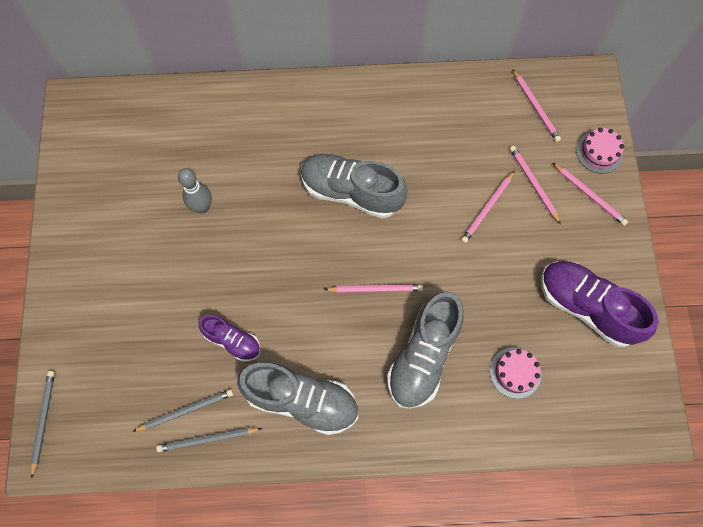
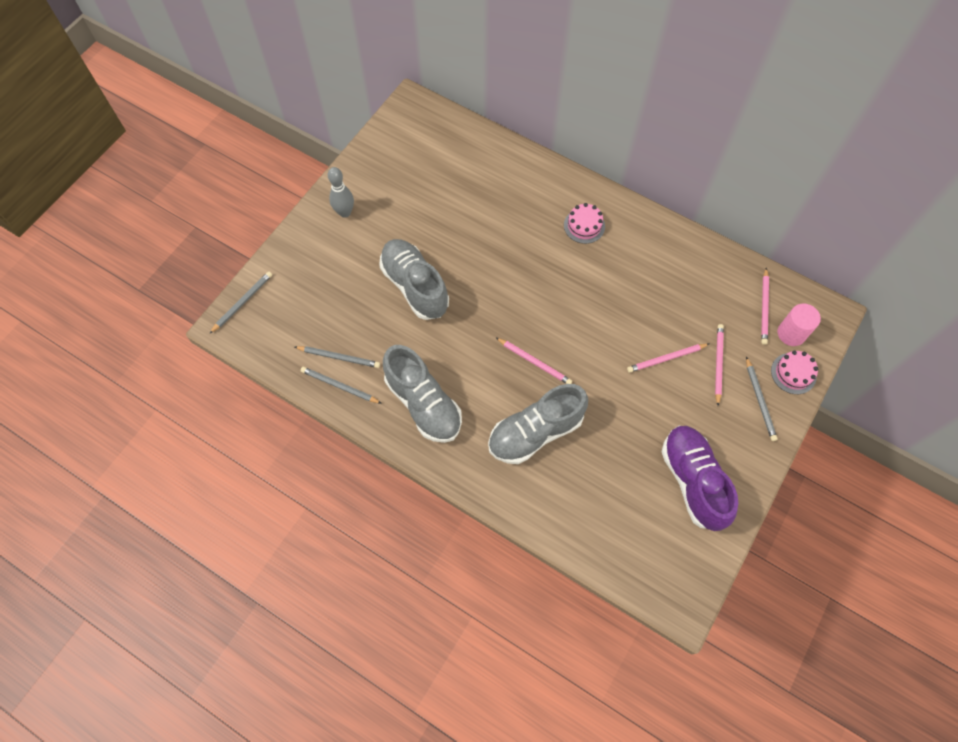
camera: 35 degrees right, 5 degrees down
grey bowling pin [178,168,212,213] -> grey bowling pin moved to [328,167,354,218]
purple shoe [198,315,261,362] -> none
grey shoe [301,154,407,219] -> grey shoe moved to [379,239,449,320]
pink cake [490,347,541,399] -> pink cake moved to [564,203,605,244]
pink pencil [552,162,628,226] -> grey pencil [746,357,778,441]
none -> pink cylinder [778,304,821,346]

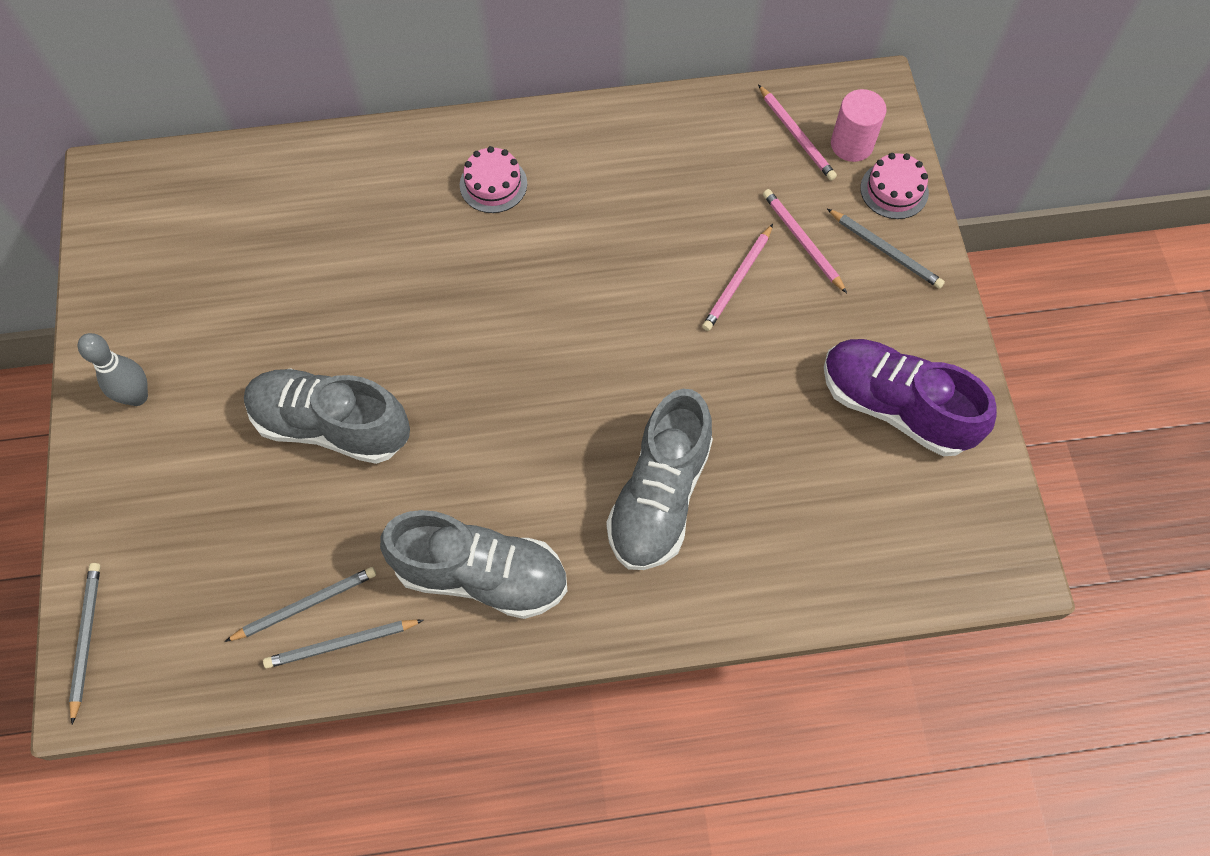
camera: 40 degrees left, 0 degrees up
pink pencil [496,338,572,384] -> none

